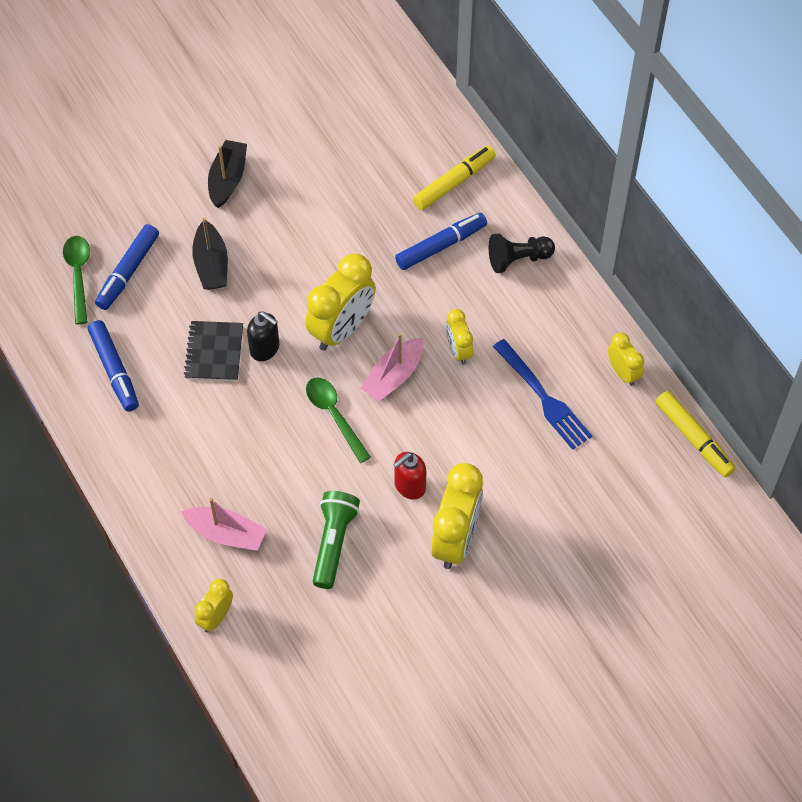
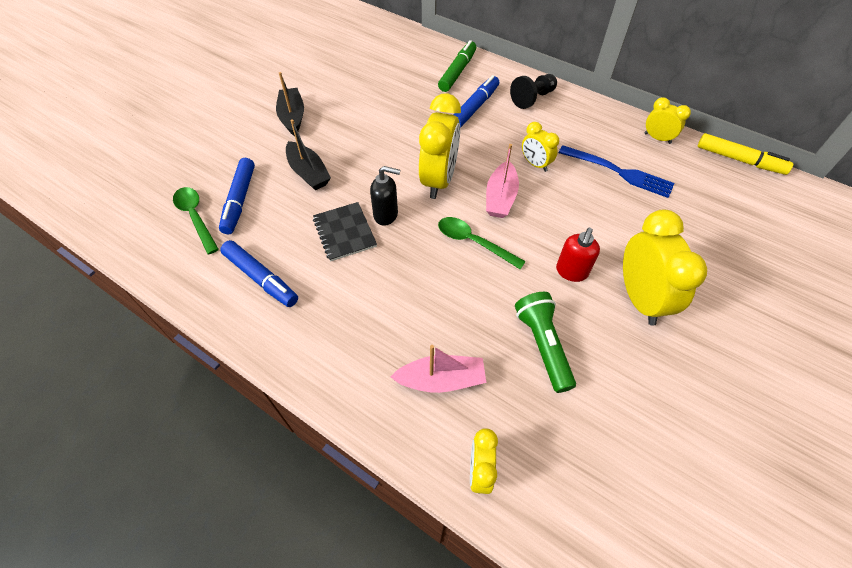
camera: 25 degrees left, 5 degrees down
yellow marker [413,146,496,210] -> green marker [438,40,476,92]

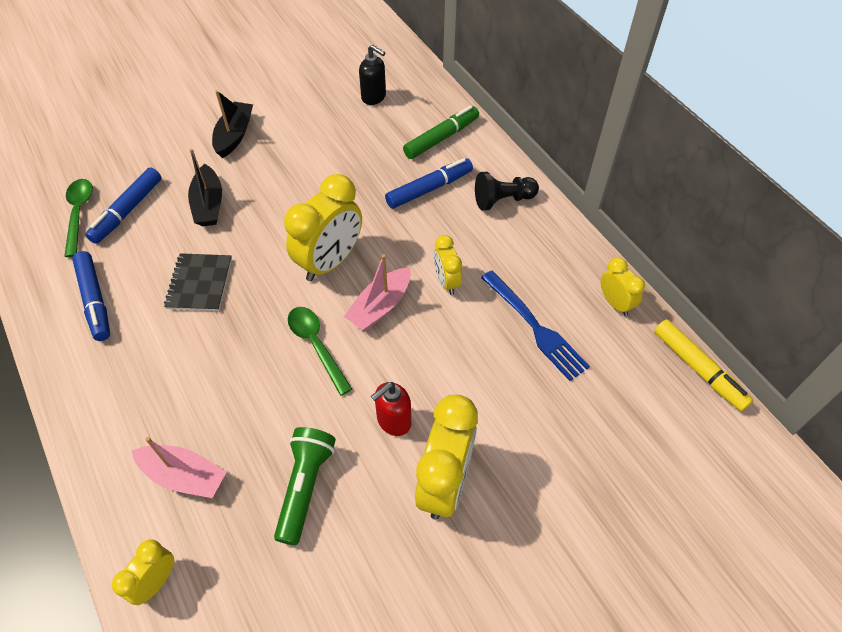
camera: 25 degrees right, 0 degrees up
black soap dispenser [370,166,400,226] -> black soap dispenser moved to [359,45,386,105]

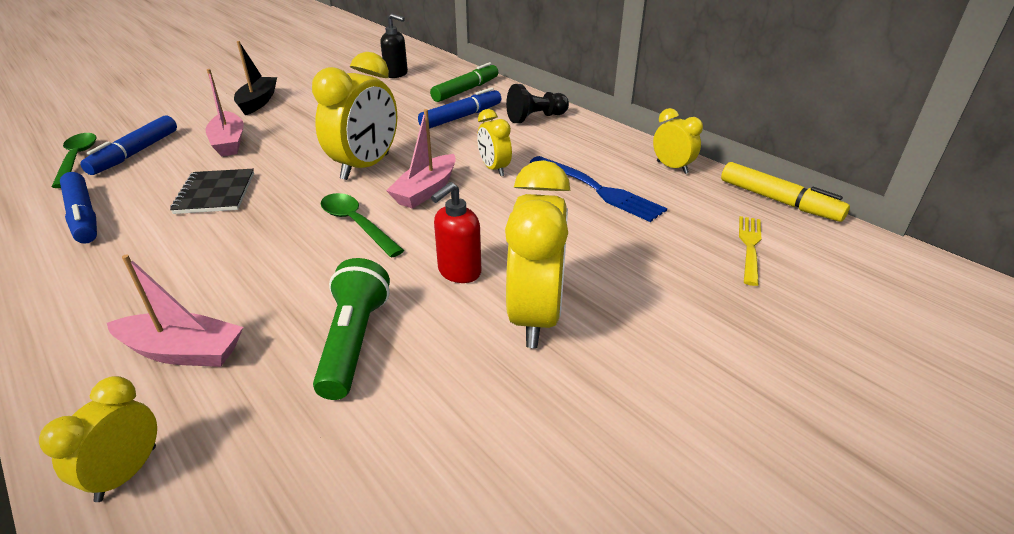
camera: 10 degrees left, 20 degrees down
black boat [188,148,222,226] -> pink boat [206,69,244,156]
none -> yellow fork [739,216,761,286]

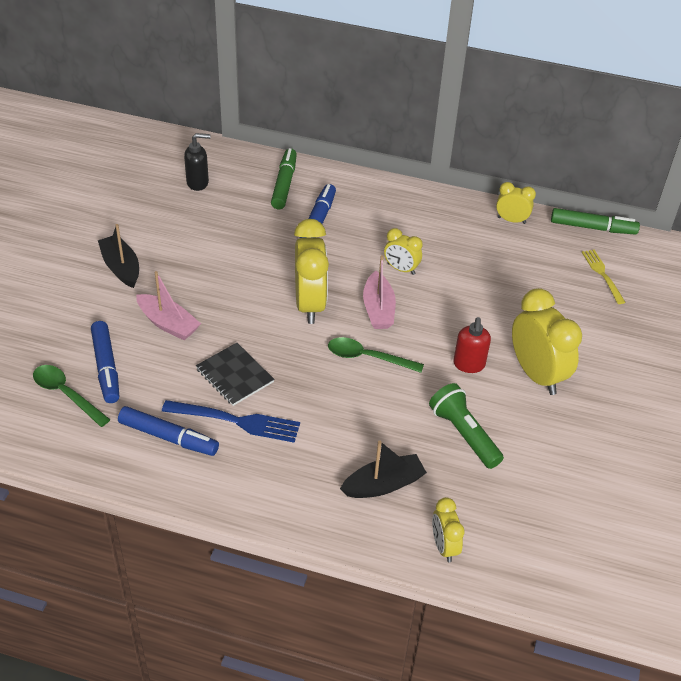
camera: 35 degrees left, 10 degrees up
pink boat [107,254,243,367] -> black boat [340,441,427,498]
black pawn [506,84,569,123] -> none
blue fork [530,156,667,222] -> blue fork moved to [162,400,300,443]
yellow marker [721,162,850,222] -> green marker [551,208,640,235]

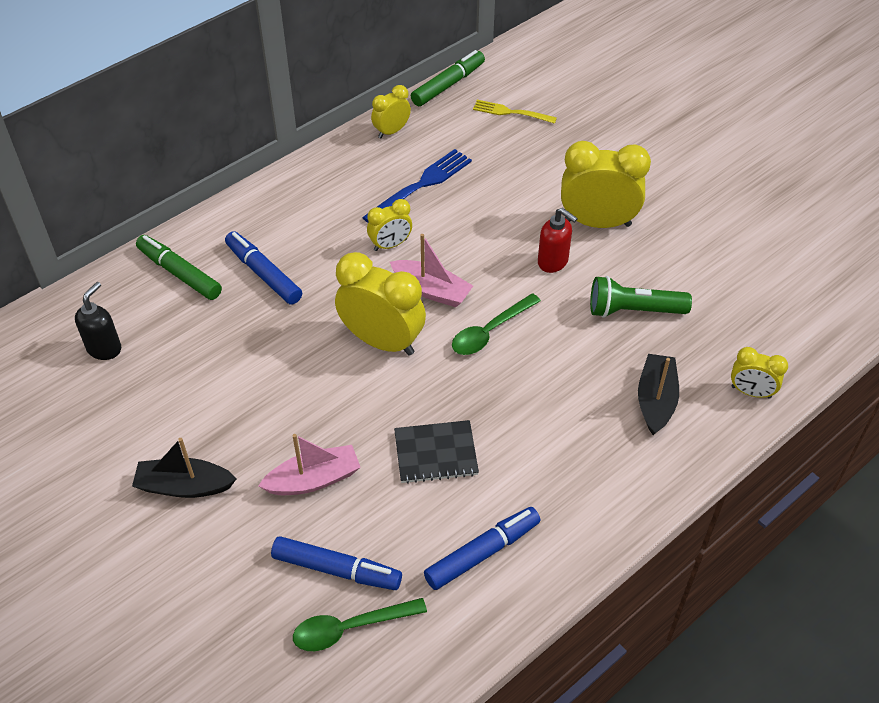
camera: 55 degrees left, 5 degrees up
blue fork [162,400,300,443] -> blue fork moved to [362,149,472,223]

